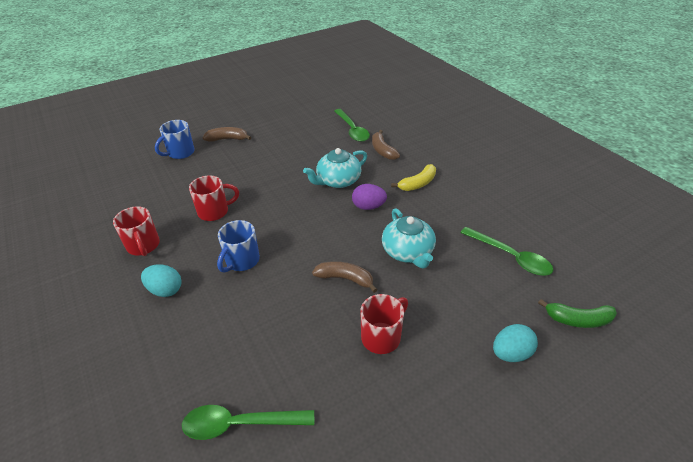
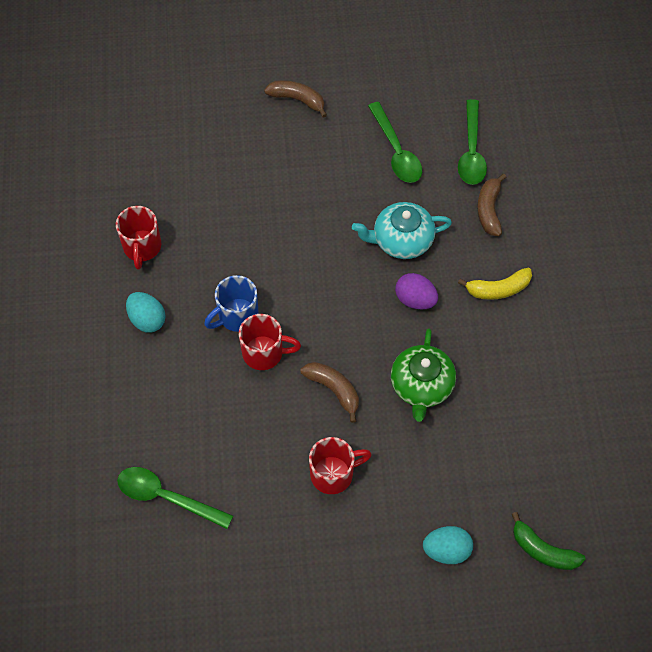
camera: 25 degrees right, 20 degrees up
blue mug [155,120,195,159] -> none
red mug [189,175,239,221] -> red mug moved to [239,314,301,370]
turquoise teapot [382,208,436,269] -> green teapot [391,329,456,422]
green spoon [461,227,553,276] -> green spoon moved to [368,102,422,183]

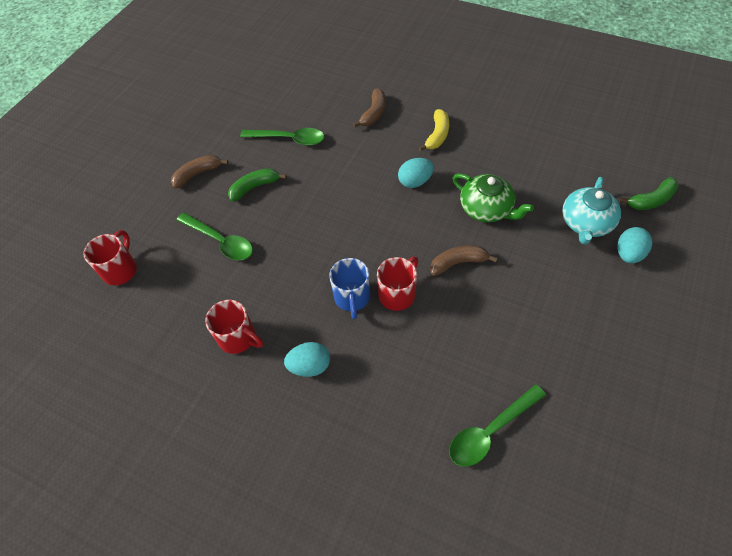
camera: 55 degrees left, 5 degrees down
red mug [309,437,372,494] -> red mug moved to [83,230,137,285]
turquoise teapot [352,202,452,259] -> turquoise teapot moved to [562,177,621,244]
purple egg [395,273,438,310] -> turquoise egg [398,158,434,188]
green spoon [458,99,487,185] -> green spoon moved to [177,213,253,260]
brown banana [477,174,506,236] -> brown banana turned 105 degrees counterclockwise [353,88,385,127]
none -> green banana [228,168,287,202]

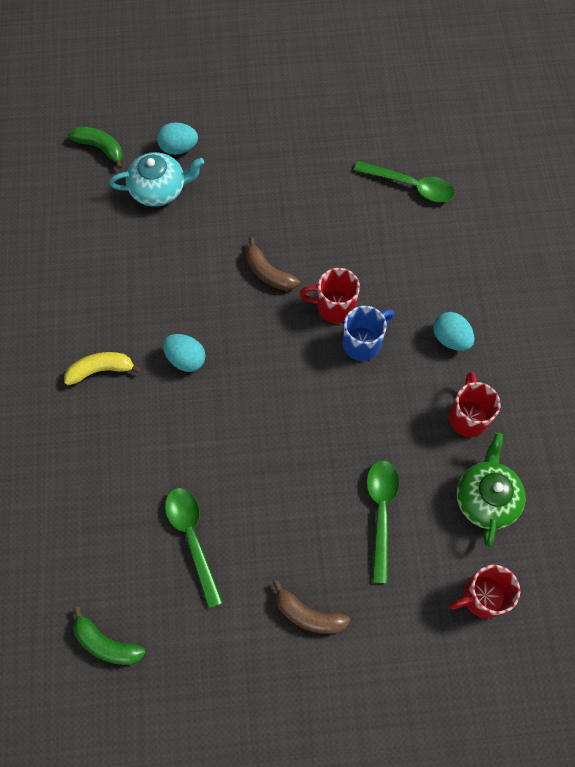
camera: 125 degrees left, 10 degrees up
green banana [228,168,287,202] -> green banana moved to [73,606,146,665]
brown banana [353,88,385,127] -> none
green teapot [453,173,534,222] -> green teapot moved to [456,433,526,547]

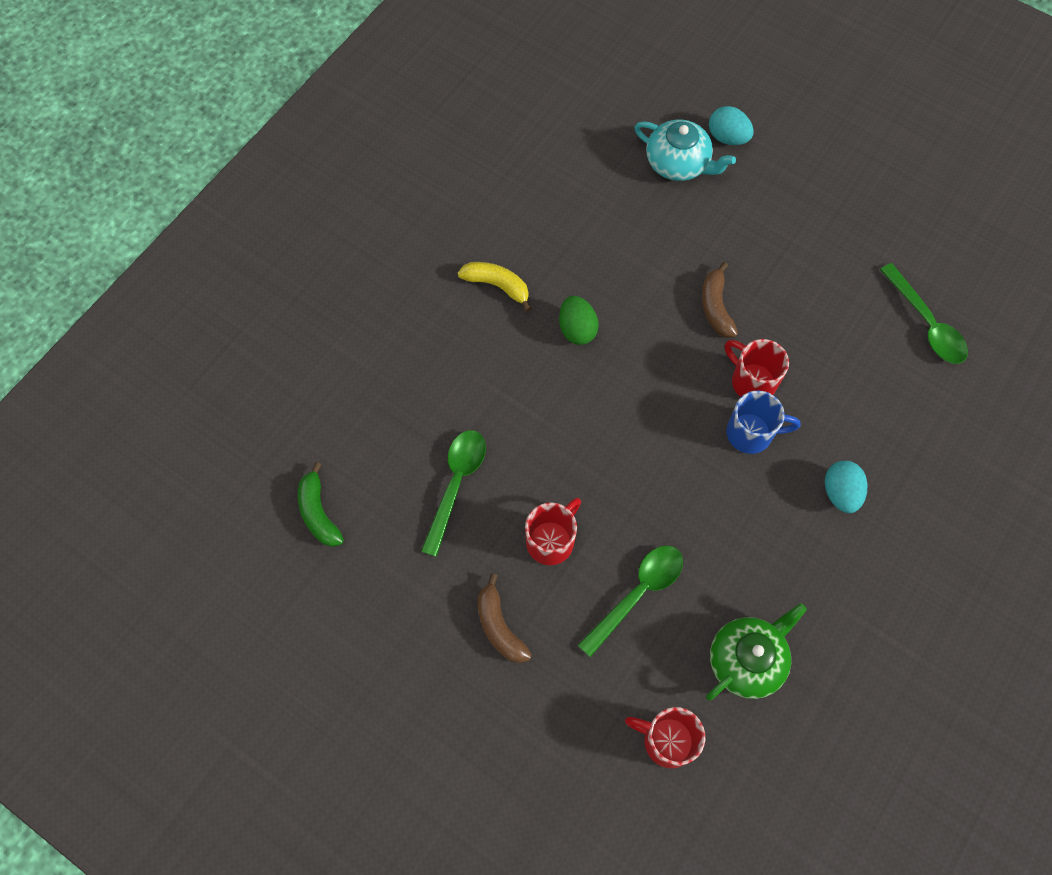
camera: 40 degrees right, 0 degrees up
green banana [68,127,123,169] -> none
turquoise egg [163,334,205,372] -> green egg [559,296,599,345]
red mug [449,372,500,437] -> red mug moved to [525,498,581,565]

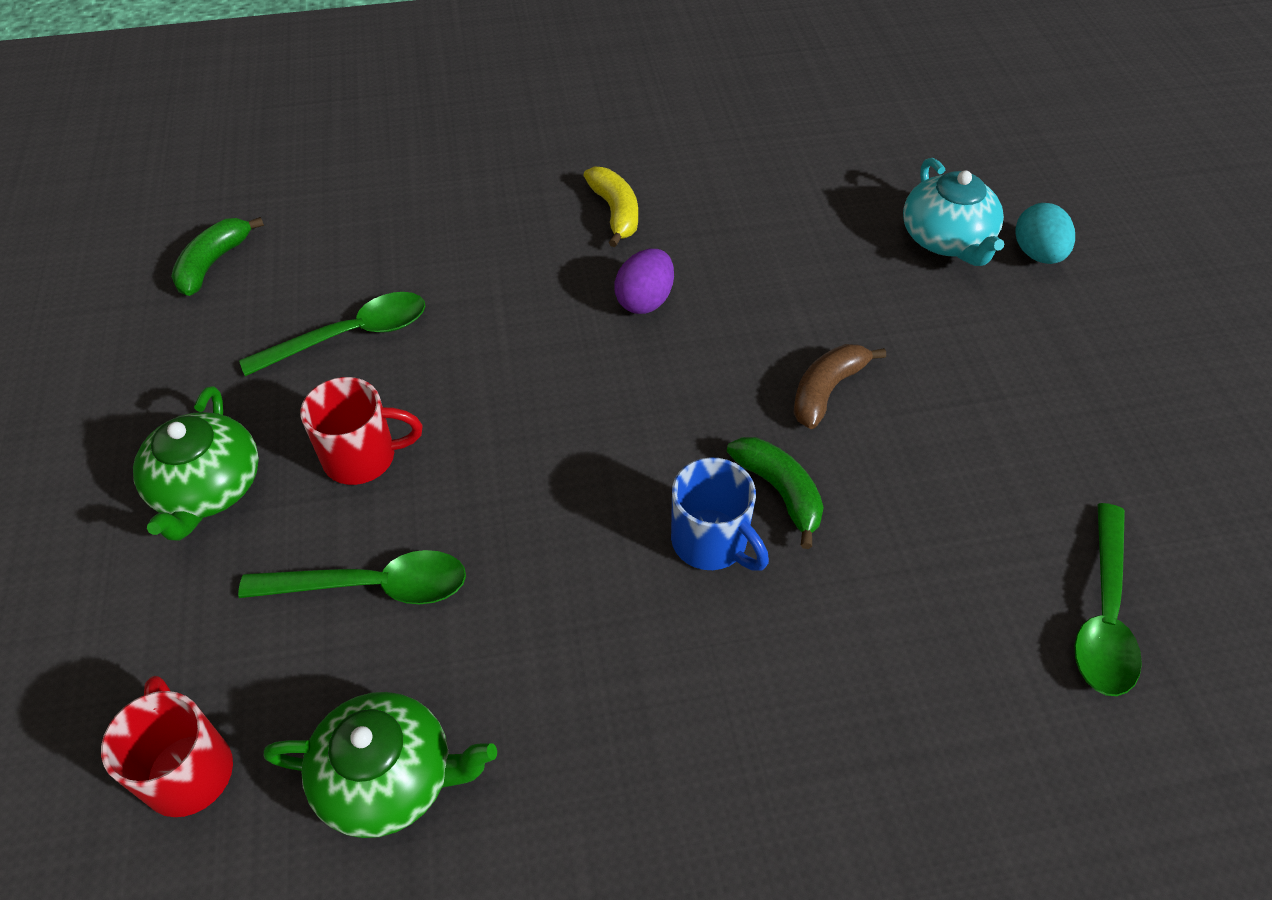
camera: 45 degrees right, 15 degrees down
brown banana [478,573,532,663] -> green teapot [133,386,259,541]
green egg [559,296,599,345] -> purple egg [614,249,674,314]
red mug [725,339,789,397] -> green banana [727,437,824,549]
turquoise egg [825,461,867,513] -> none

